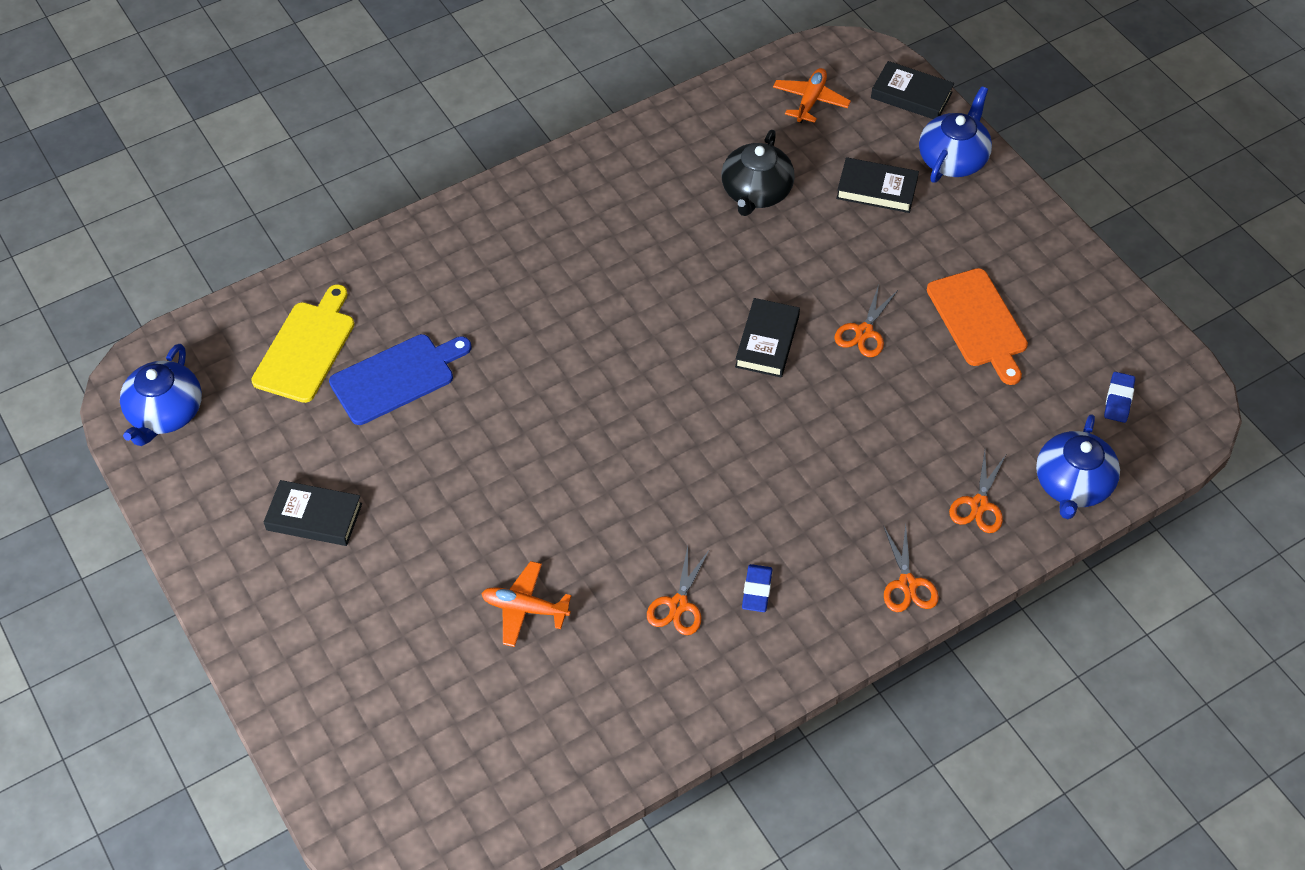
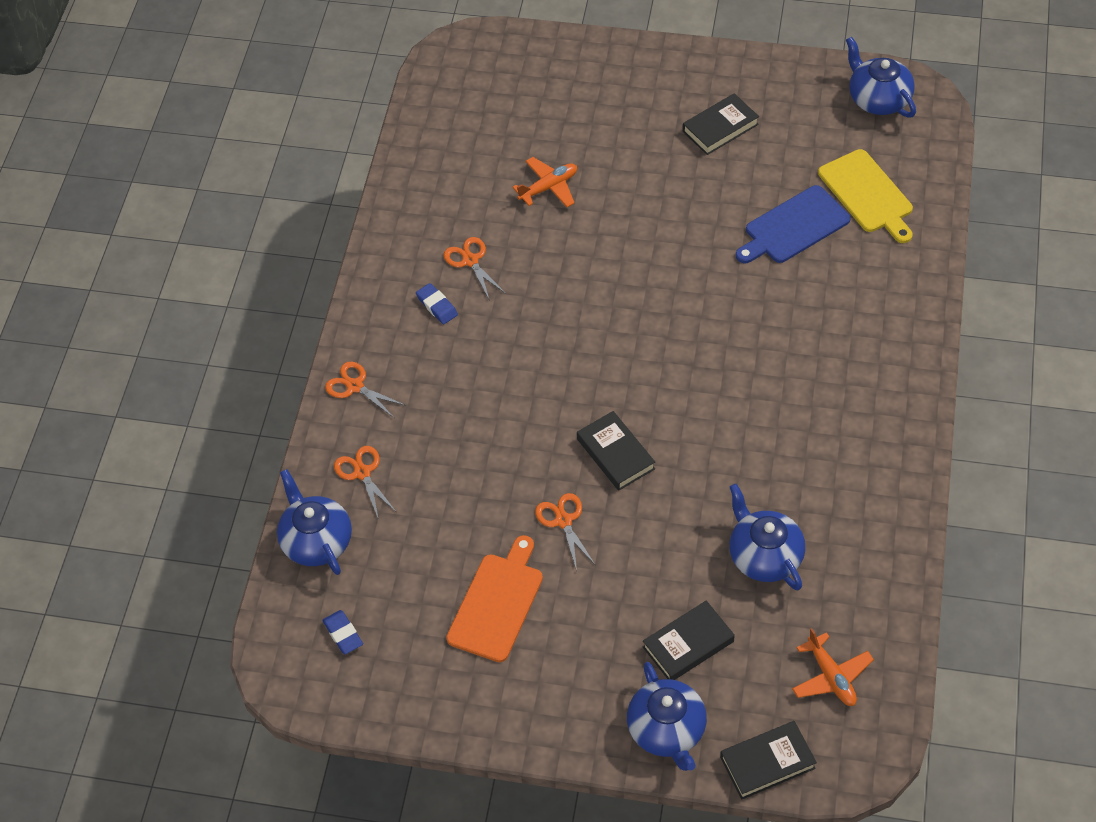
camera: 135 degrees right, 0 degrees up
blue cutting board [329,334,472,425] -> blue cutting board turned 45 degrees clockwise [736,185,851,263]
black teapot [721,130,795,216] -> blue teapot [729,484,805,590]
orange cutting board [927,268,1028,385] -> orange cutting board turned 90 degrees clockwise [446,535,543,662]

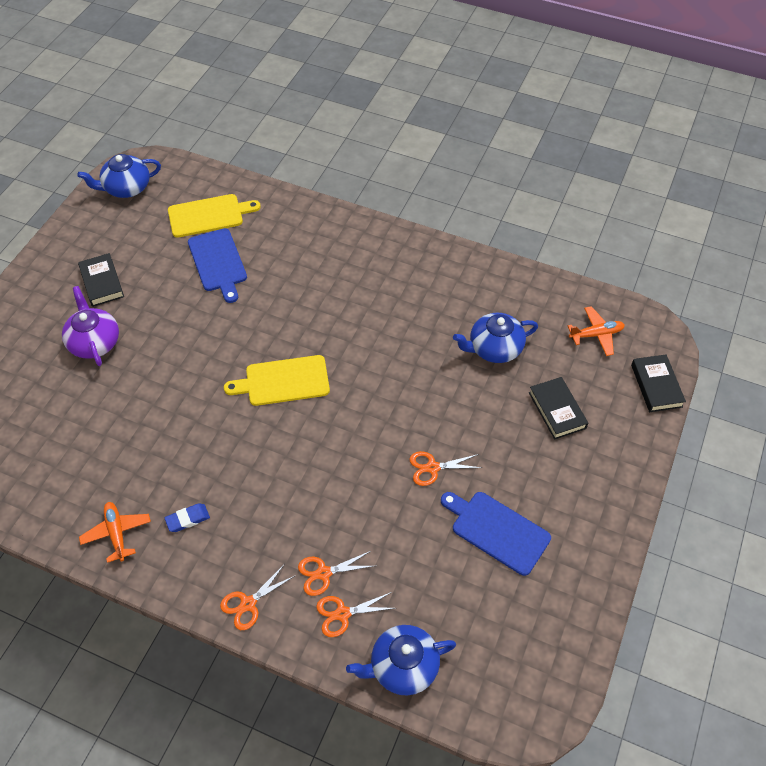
camera: 80 degrees left, 0 degrees up
blue eraser [322,610,363,654] -> none
orange scissors [444,237,506,301] -> orange scissors moved to [298,551,373,596]
orange cutting board [446,535,543,662] -> blue cutting board [441,492,551,576]
orange plane [512,157,577,207] -> orange plane moved to [79,502,151,563]
black book [577,411,655,491] -> none
blue teapot [627,662,707,771] -> none
none -> purple teapot [62,286,119,366]
none -> yellow cutting board [224,355,330,406]

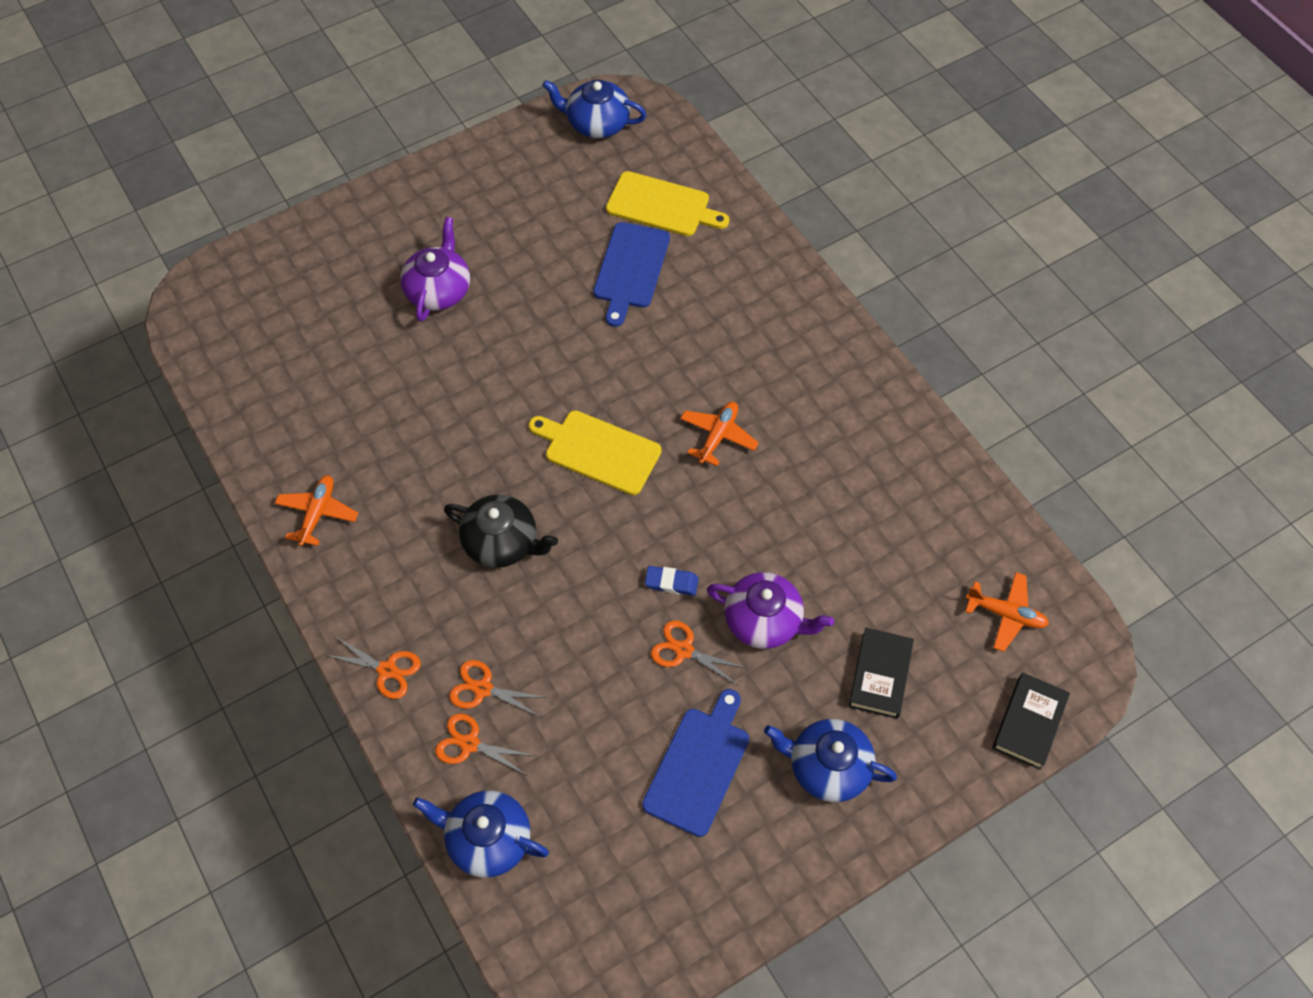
camera: 35 degrees right, 5 degrees up
black book [78,253,124,307] -> none
blue eraser [165,503,210,532] -> blue eraser moved to [645,566,699,596]
orange scissors [220,565,294,630] -> orange scissors turned 150 degrees counterclockwise [325,636,421,699]
blue cutting board [441,492,551,576] -> blue cutting board turned 45 degrees clockwise [642,689,749,837]
blue teapot [453,313,538,363] -> blue teapot moved to [764,719,897,802]
none -> black teapot [444,495,558,568]
none -> orange plane [680,402,759,466]
none -> purple teapot [707,572,834,649]

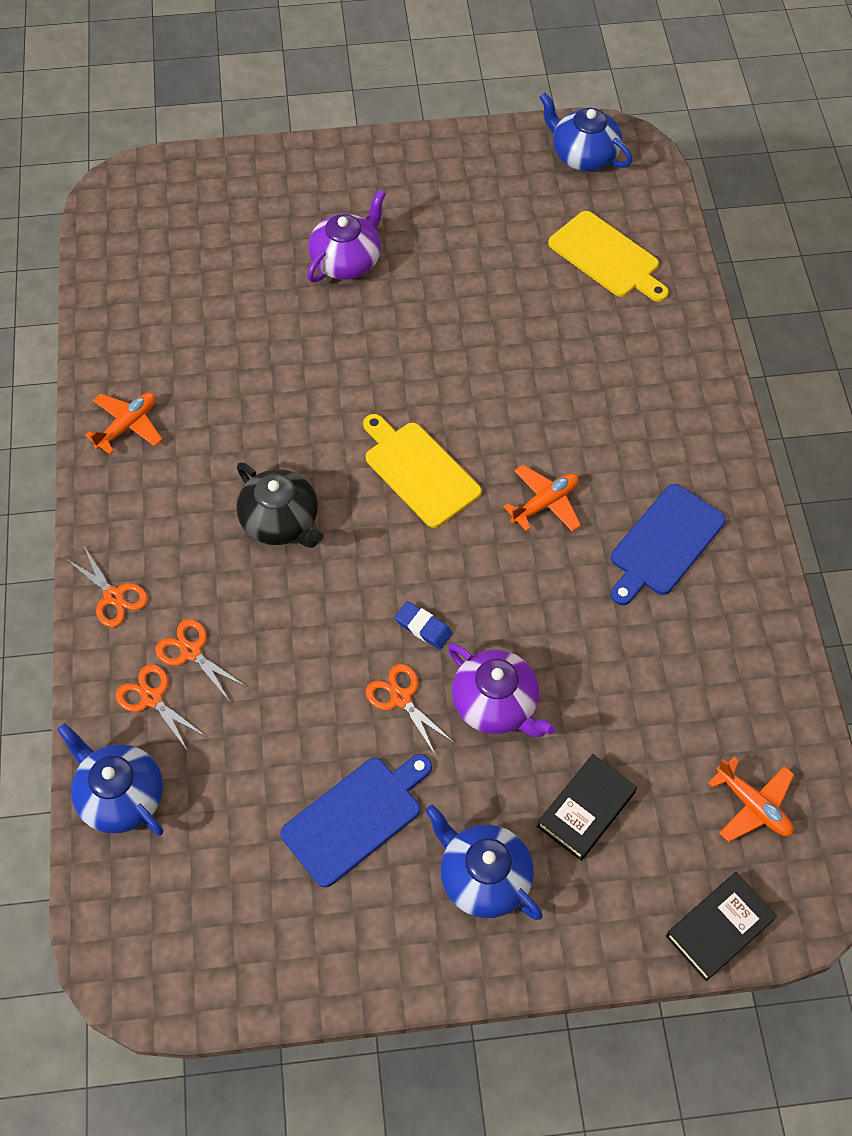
camera: 25 degrees right, 0 degrees up
blue cutting board [593,222,670,327] -> blue cutting board moved to [611,484,726,605]

